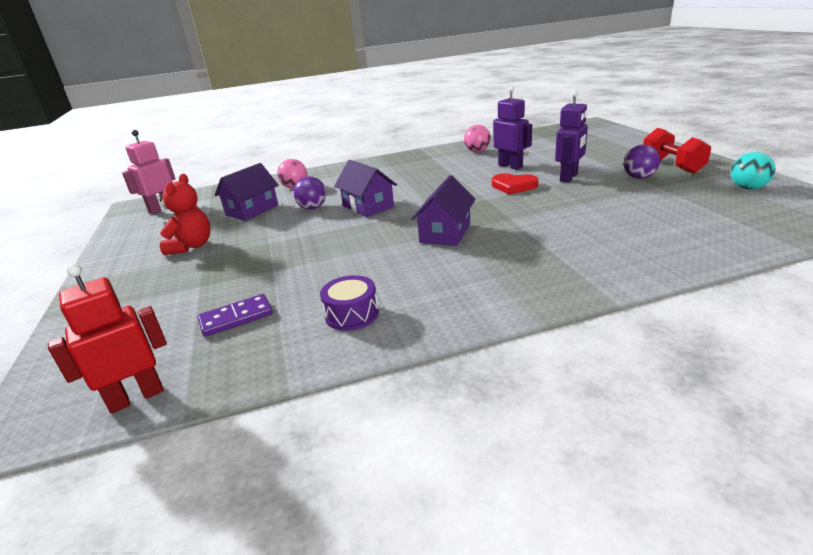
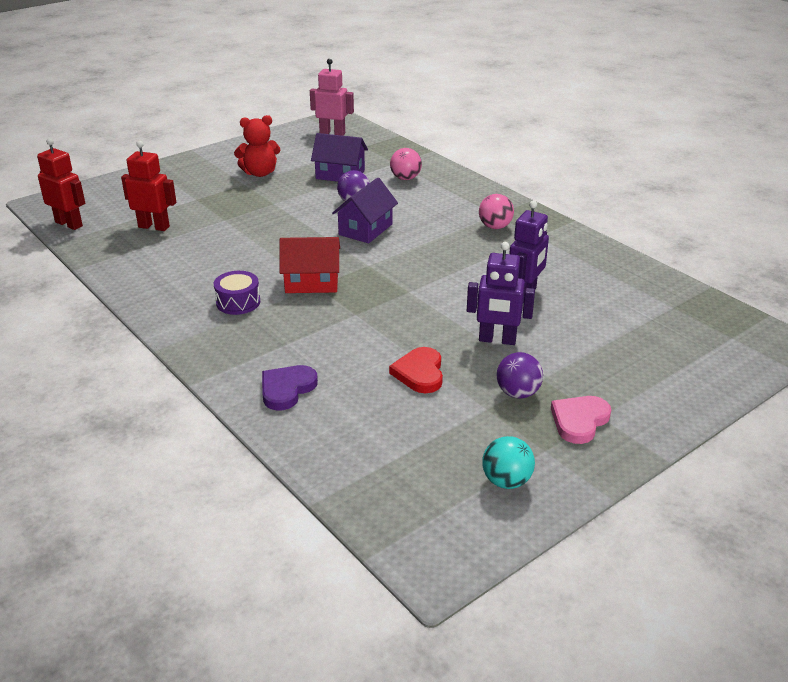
camera: 65 degrees right, 5 degrees up
purple domino [198,294,273,337] -> red robot [121,141,176,231]
purple drum [320,275,379,331] -> purple drum moved to [214,271,260,315]
purple house [411,175,476,246] -> red house [280,237,340,293]
pink ball [464,125,491,152] -> pink ball moved to [479,194,514,229]
red heart [492,174,539,195] -> red heart moved to [389,347,443,393]
red dumbbell [643,128,711,174] -> pink heart [551,396,611,444]
none -> purple heart [262,365,318,410]

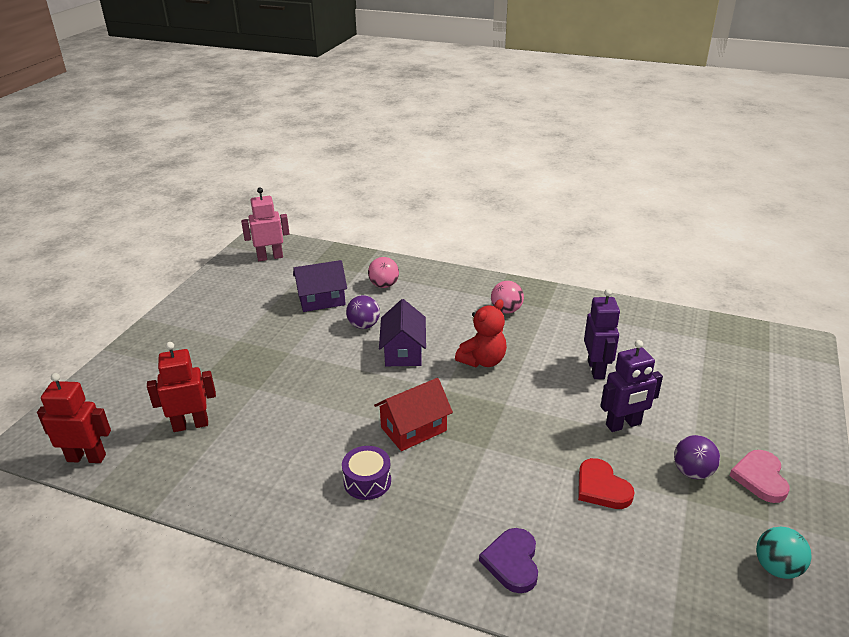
camera: 30 degrees left, 0 degrees up
red teddy bear [234,115,280,177] -> red teddy bear moved to [455,299,507,367]

